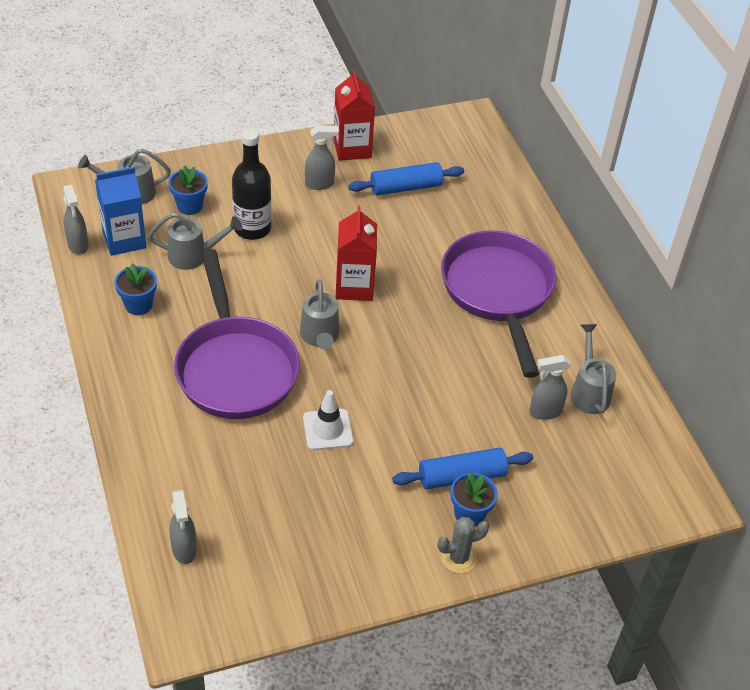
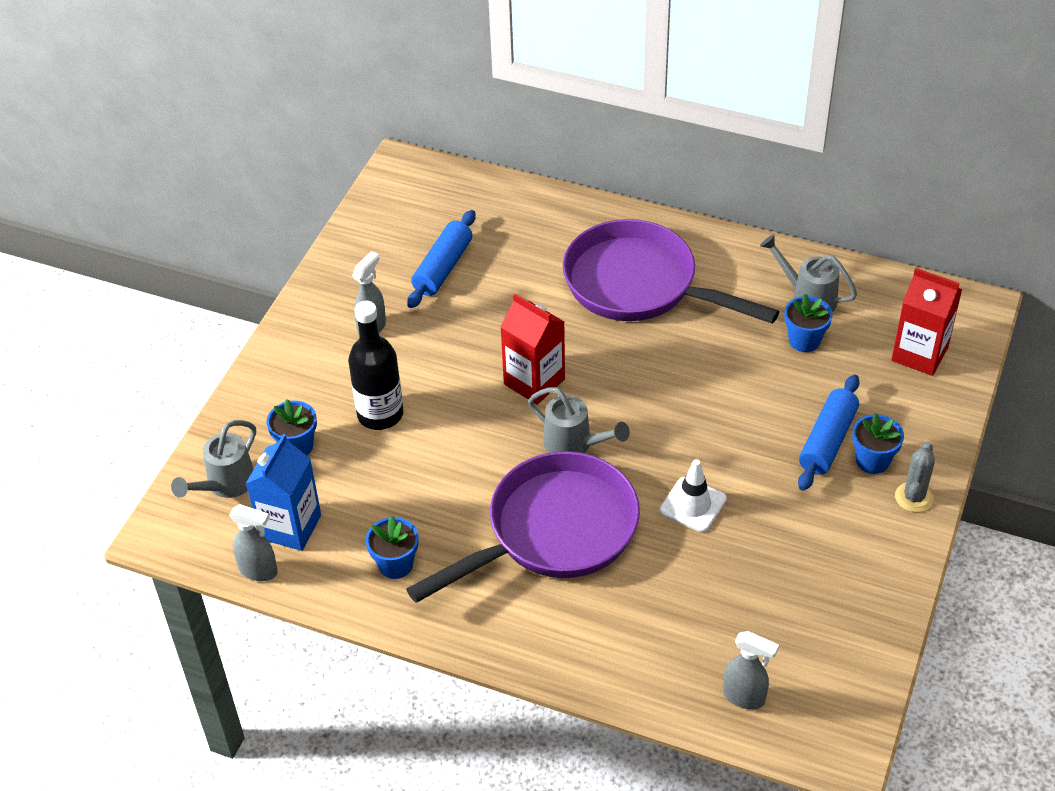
camera: 45 degrees left, 0 degrees up
grey watering can [148,212,242,270] -> none
purple pan [174,249,300,419] -> purple pan turned 60 degrees counterclockwise [406,451,640,603]
red carton [333,70,375,161] -> red carton moved to [891,268,962,376]
grey spray bottle [529,355,571,420] -> blue flower pot [784,294,833,352]

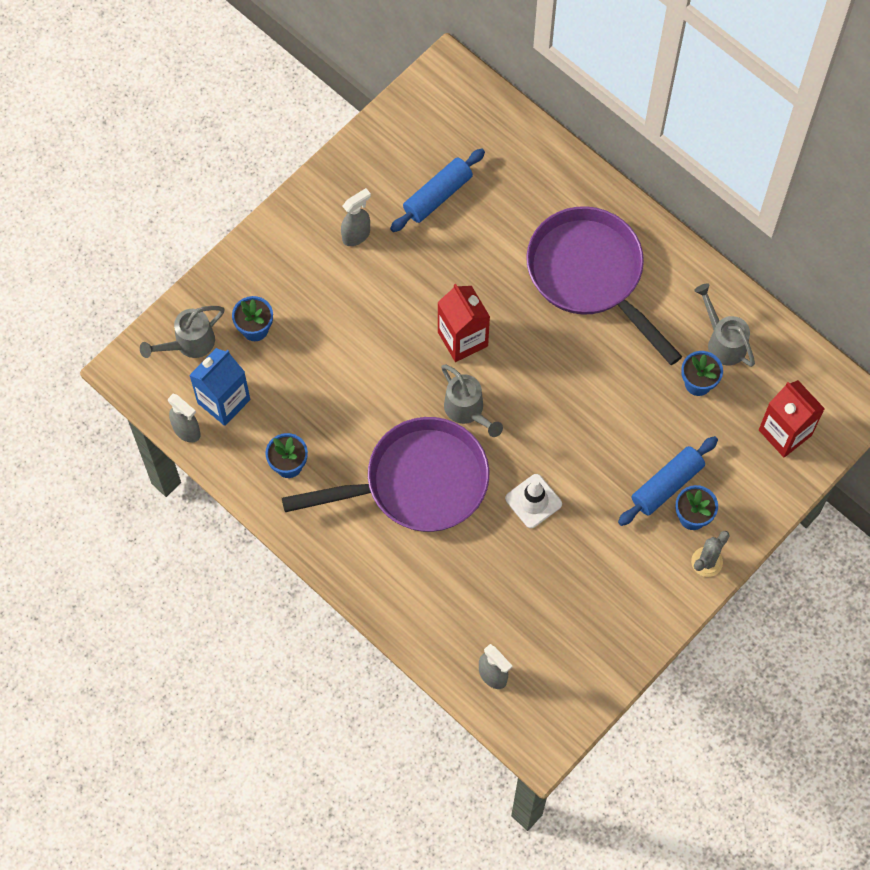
camera: 20 degrees right, 20 degrees up
black bottle [348,301,403,430] -> none

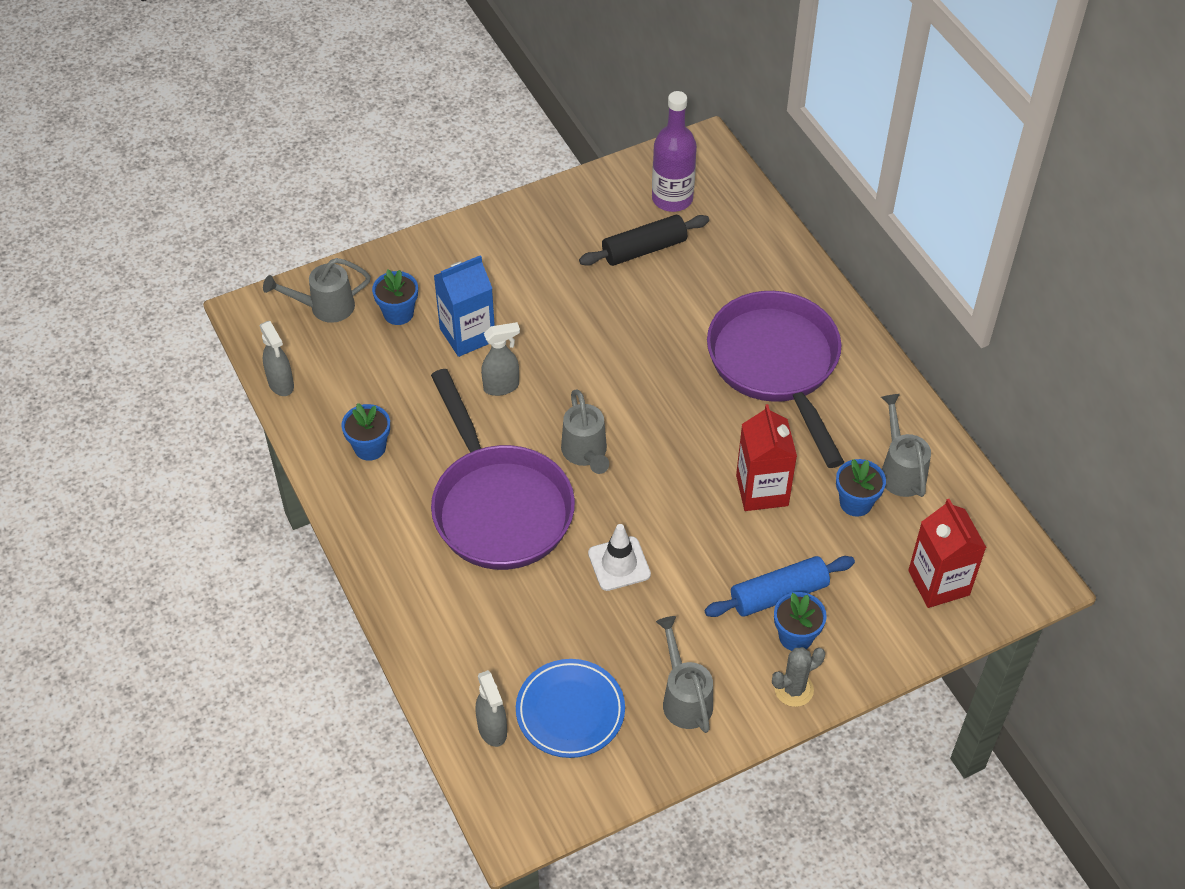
camera: 20 degrees right, 15 degrees down
blue carton [189,348,250,426] -> blue carton moved to [434,255,495,357]
purple pan [282,417,489,532] -> purple pan turned 60 degrees clockwise [431,369,575,570]
grey spray bottle [341,188,371,246] -> grey spray bottle moved to [481,322,520,396]
blue rolling pin [390,149,485,232] -> black rolling pin [579,215,709,266]
red carton [438,284,490,362] -> red carton moved to [736,404,797,511]
none -> blue plate [516,659,625,758]
none -> purple bottle [652,91,697,212]
none -> grey watering can [656,616,713,733]

